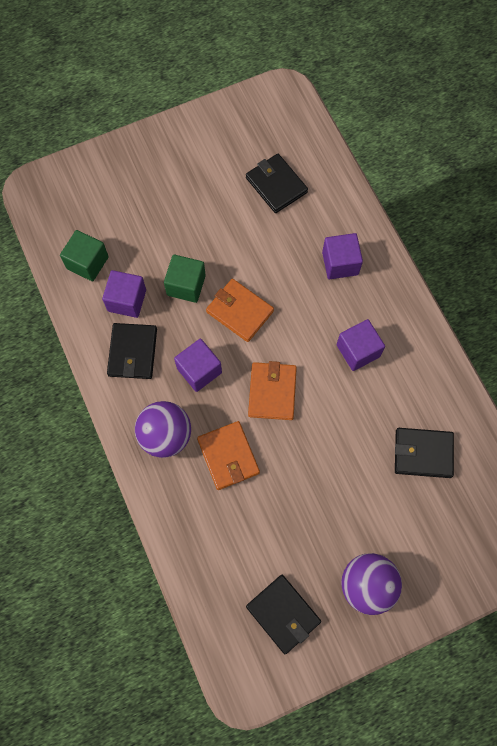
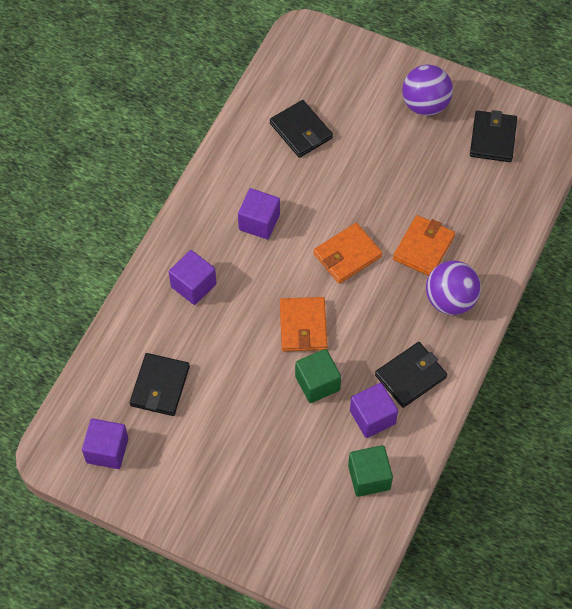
camera: 130 degrees left, 10 degrees down
purple cube [174,339,222,392] -> purple cube moved to [82,418,128,469]

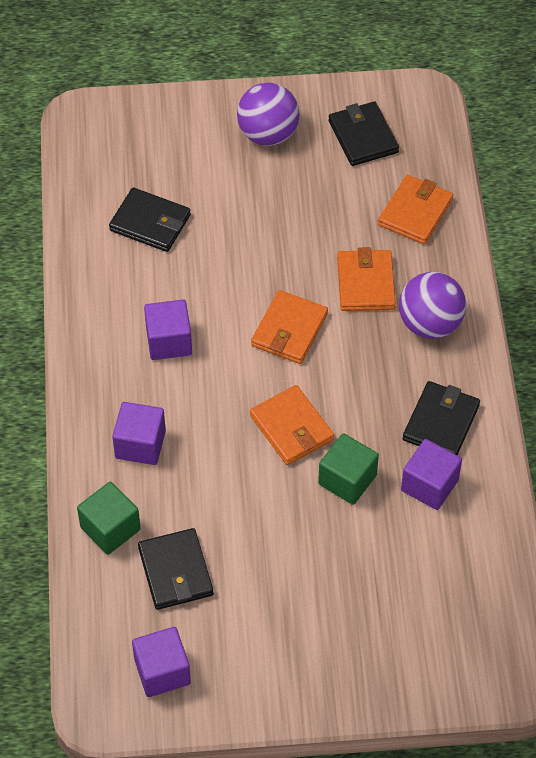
camera: 30 degrees left, 5 degrees down
green cube [348,445,393,497] -> green cube moved to [77,482,141,555]
none -> orange wallet [378,175,453,244]

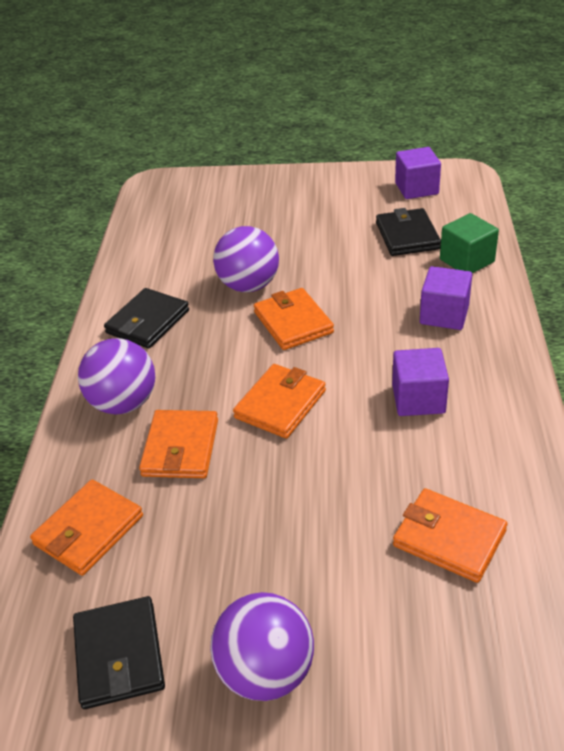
camera: 170 degrees left, 15 degrees down
black wallet [109,188,191,252] -> orange wallet [393,488,508,583]
green cube [318,433,379,505] -> purple ball [213,226,279,292]
purple cube [401,439,462,510] -> none

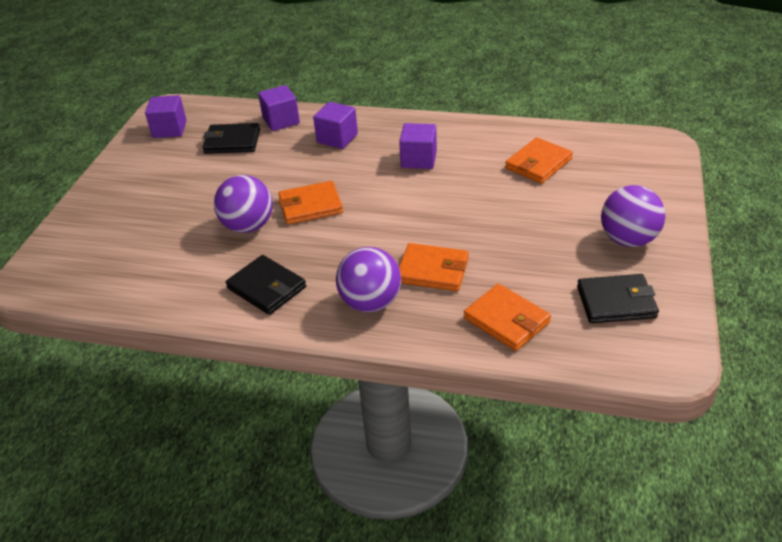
camera: 80 degrees left, 0 degrees up
orange wallet [233,364,326,438] -> none
green cube [440,213,499,273] -> purple cube [258,85,300,131]

